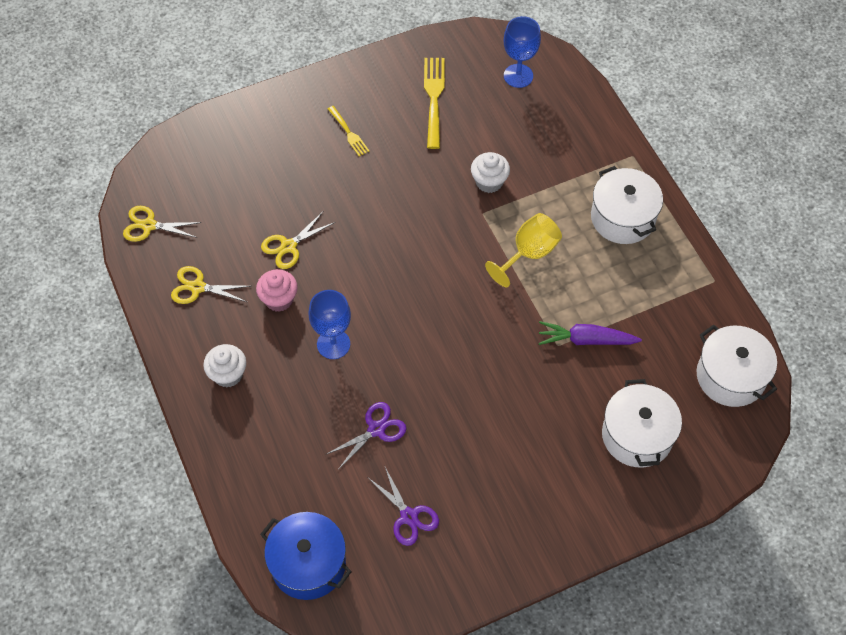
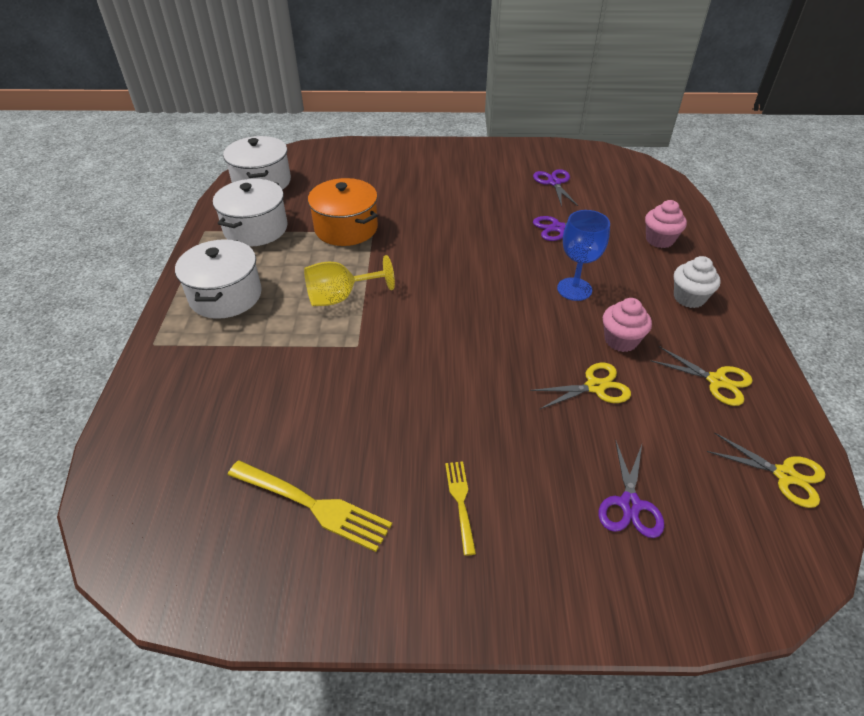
camera: 155 degrees left, 15 degrees down
blue pot [260,512,352,600] -> none
yellow fork [424,58,445,149] -> yellow fork turned 90 degrees counterclockwise [228,460,392,552]
white cupcake [471,152,510,193] -> none
blue goblet [504,16,541,88] -> none
purple carrot [539,321,642,345] -> orange pot [308,178,378,246]
white pot [602,379,682,467] -> white pot moved to [213,179,287,247]
none -> purple scissors [599,440,664,538]
none -> pink cupcake [645,200,687,248]

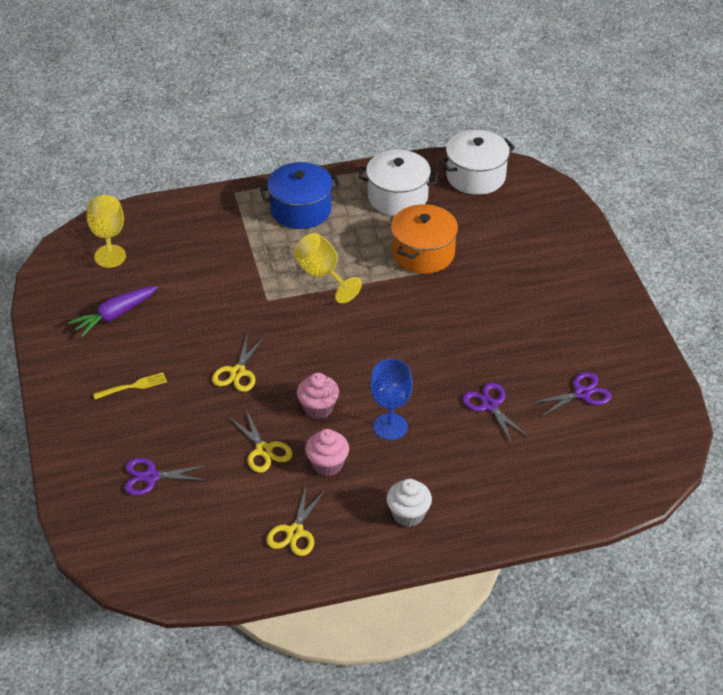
camera: 75 degrees right, 0 degrees up
white pot [175,239,262,319] -> blue pot [260,162,341,229]
yellow fork [228,460,392,552] -> purple carrot [68,286,158,337]
pink cupcake [645,200,687,248] -> pink cupcake moved to [297,373,339,419]
yellow scissors [707,432,825,508] -> yellow scissors moved to [212,335,265,392]
none -> yellow goblet [87,195,126,268]

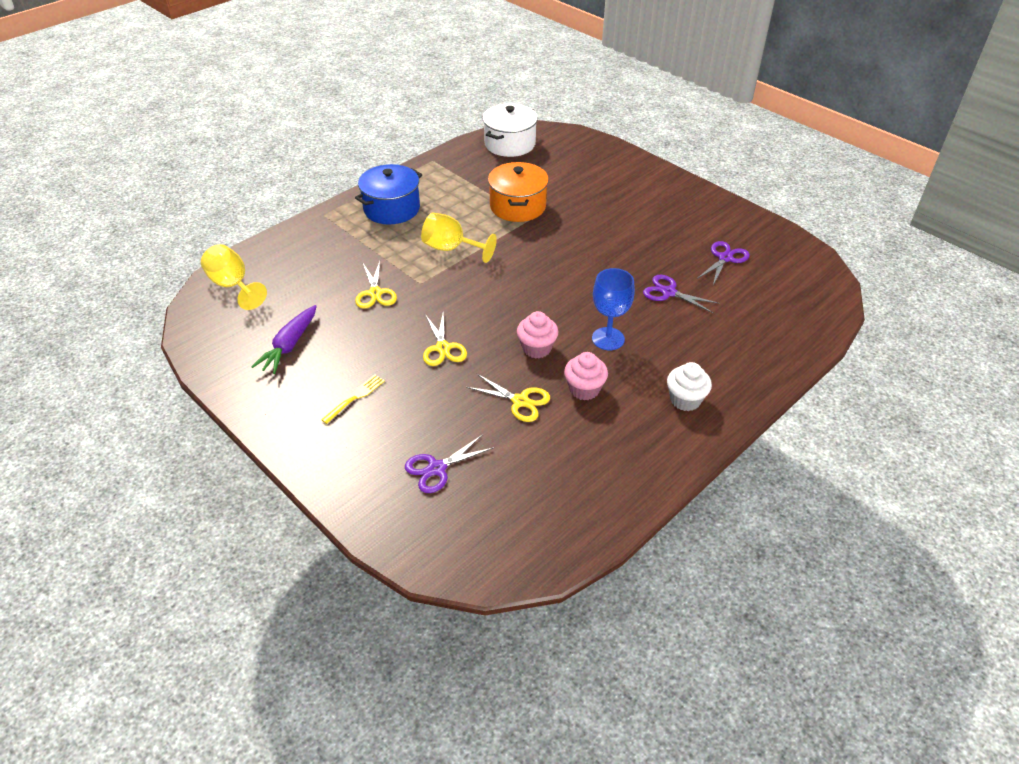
camera: 30 degrees left, 0 degrees up
yellow scissors [266,486,326,556] -> yellow scissors moved to [355,261,397,309]
white pot [358,150,438,216] -> none

